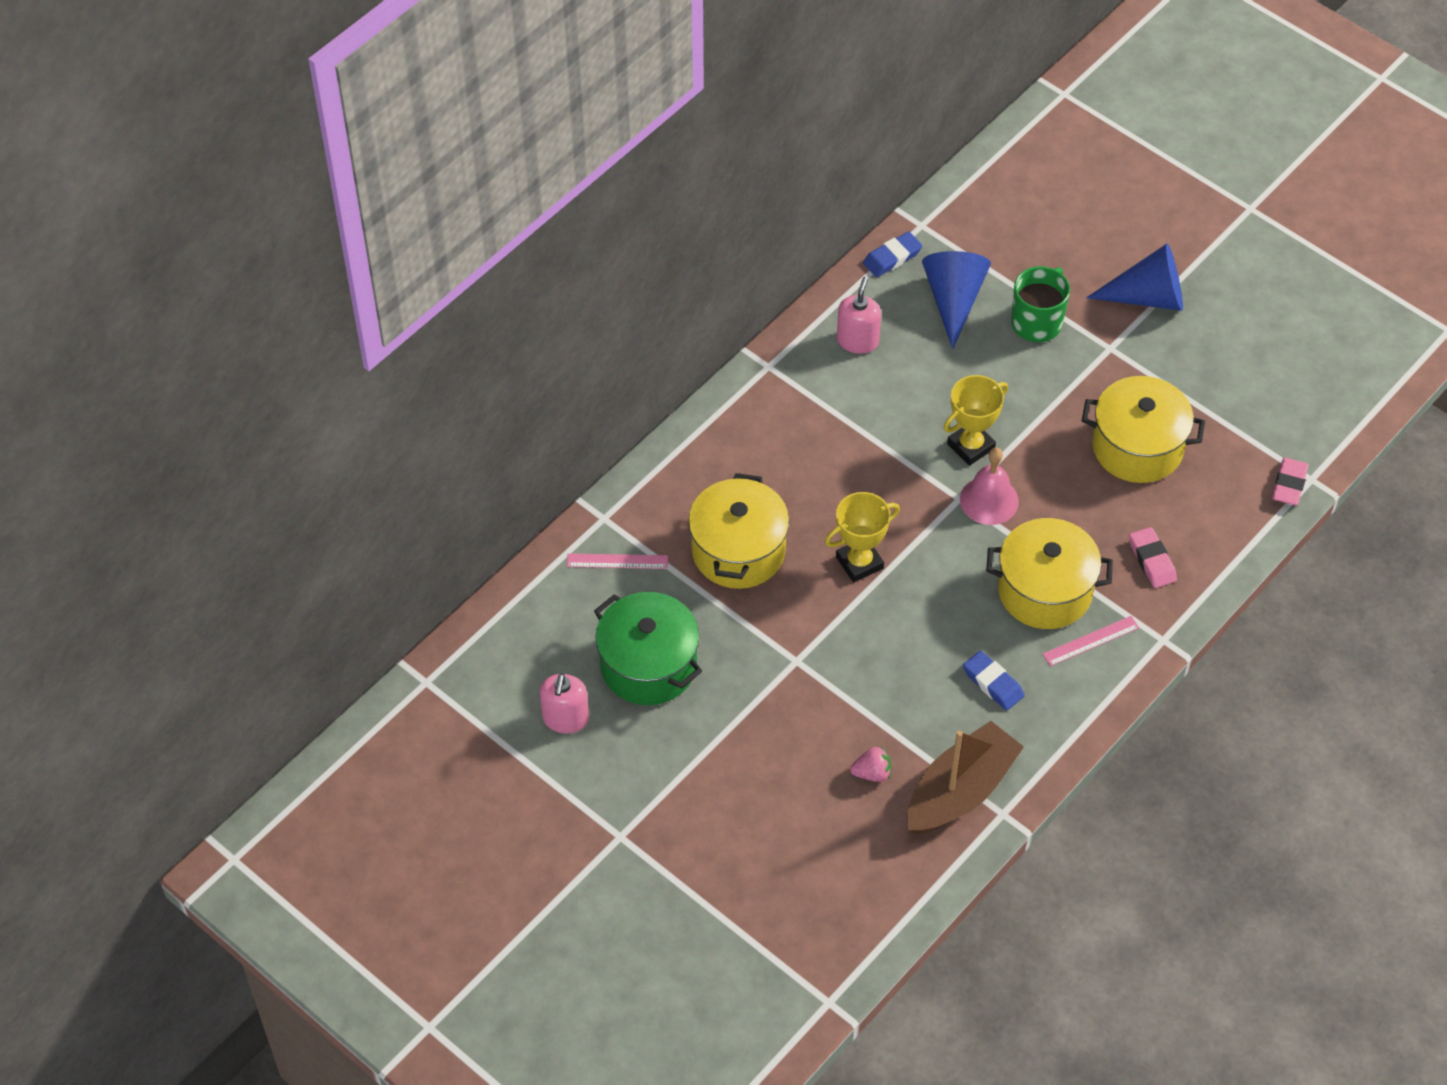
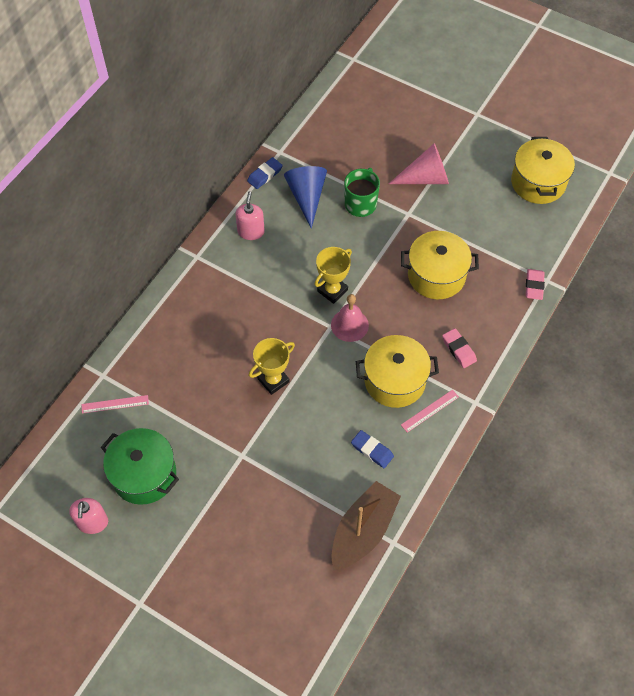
camera: 10 degrees left, 5 degrees up
yellow pot [688,473,789,589] -> yellow pot moved to [511,137,575,204]
pink strawberry [850,746,891,782] -> none
blue cone [1086,243,1183,311] -> pink cone [389,143,449,184]

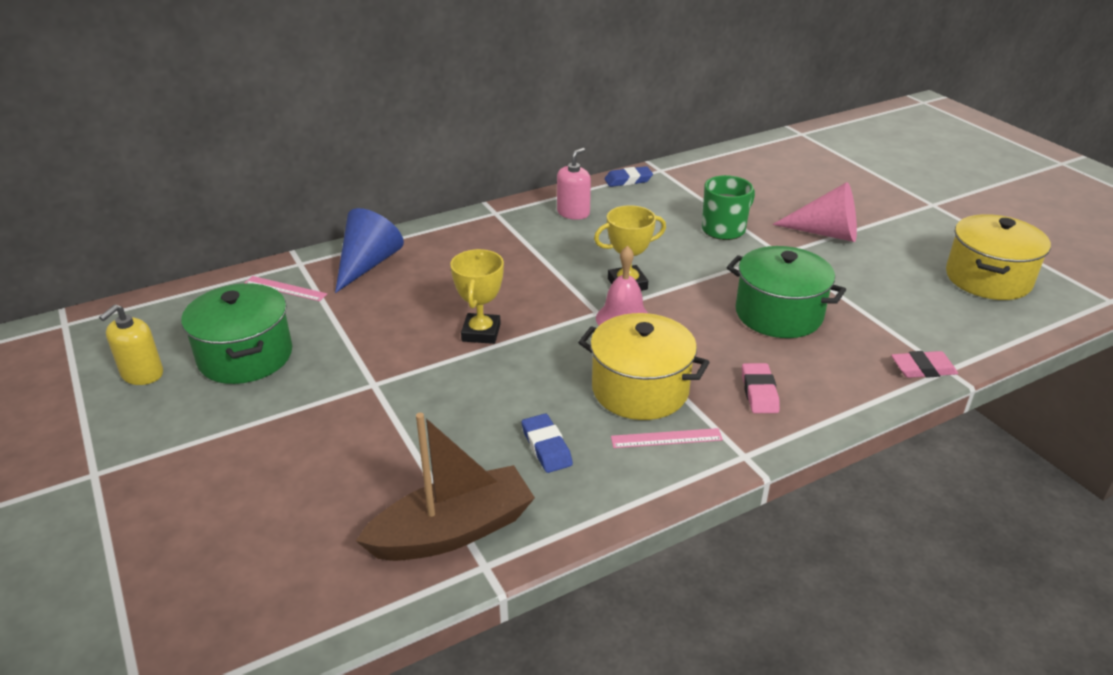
camera: 30 degrees right, 25 degrees down
pink soap dispenser [69,498,108,534] -> yellow soap dispenser [99,304,163,385]
yellow trophy [249,338,295,395] -> yellow trophy turned 75 degrees counterclockwise [450,249,504,344]
blue cone [284,166,327,229] -> blue cone moved to [335,208,404,293]
yellow pot [401,231,479,299] -> green pot [727,246,846,338]
pink eraser [526,269,545,300] -> pink eraser turned 45 degrees clockwise [891,351,958,378]

